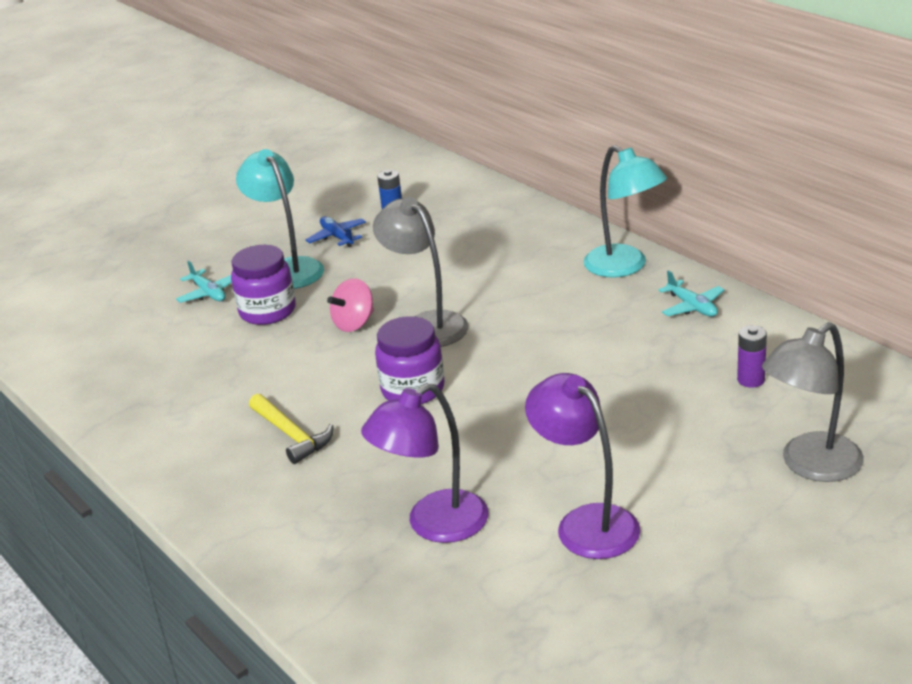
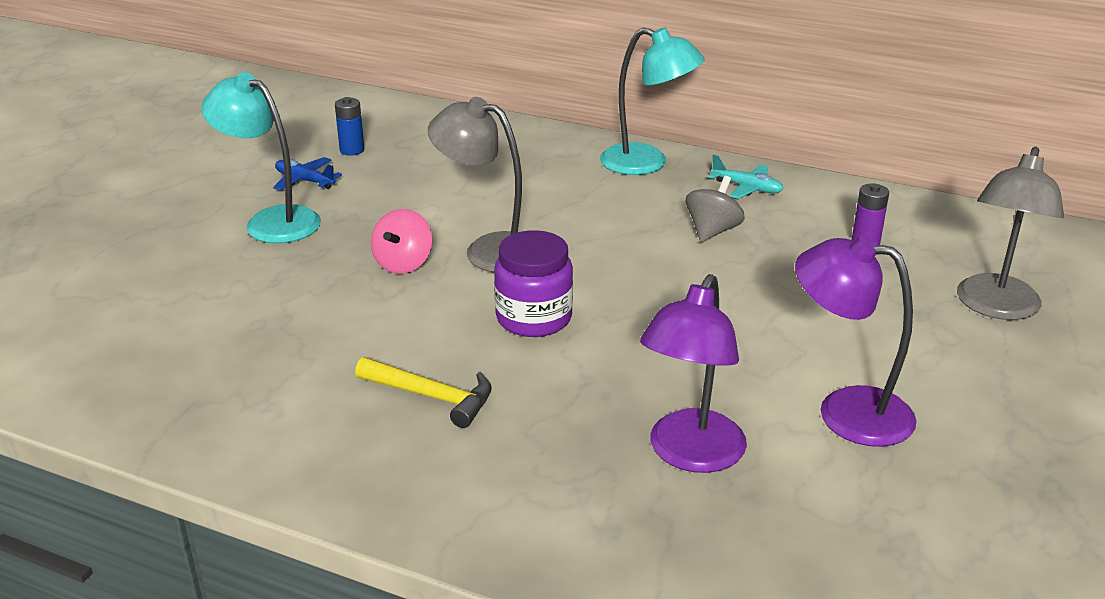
camera: 30 degrees left, 0 degrees up
turquoise plane [176,260,232,303] -> none
purple jar [231,245,296,325] -> none
none -> grey spinning top [686,176,745,242]

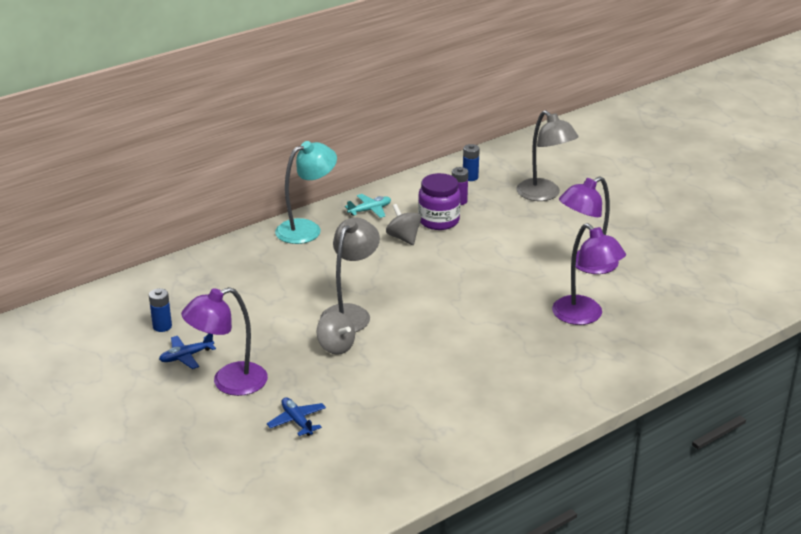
camera: 60 degrees left, 0 degrees up
turquoise lamp [201,72,321,243] -> purple lamp [181,287,268,396]
yellow hammer [355,357,492,428] -> none
pink spinning top [371,209,432,274] -> grey spinning top [317,311,355,355]
grey lamp [428,97,522,273] -> grey lamp turned 150 degrees clockwise [320,217,380,332]
purple jar [494,230,573,337] -> purple jar moved to [418,173,461,230]
none -> blue plane [267,397,326,436]
none -> blue battery [463,144,480,181]

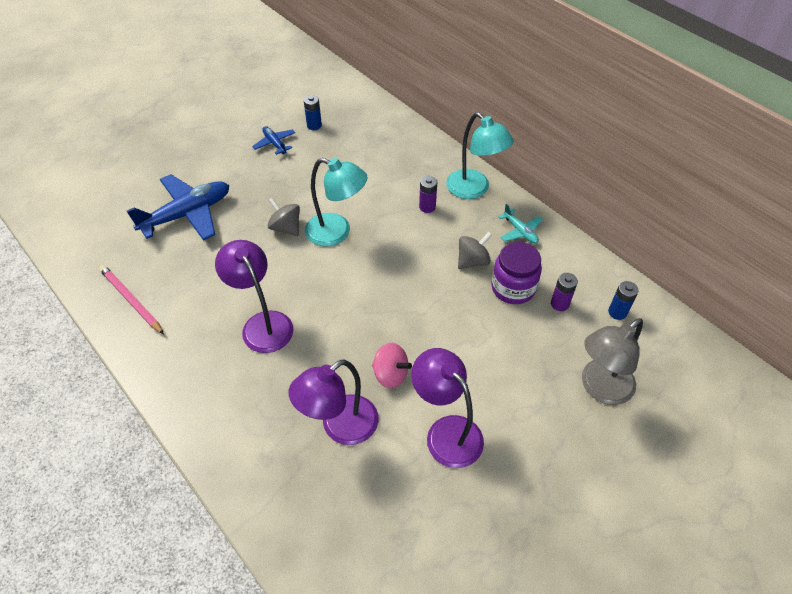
camera: 85 degrees right, 20 degrees up
purple lamp [181,287,268,396] -> purple lamp moved to [215,240,294,353]
blue plane [267,397,326,436] -> blue plane [127,174,229,241], size x2.04
grey spinning top [317,311,355,355] -> grey spinning top turned 90 degrees clockwise [268,198,300,236]
grey lamp [320,217,380,332] -> turquoise lamp [305,158,368,246]
none -> pink pencil [99,265,164,334]
none -> pink spinning top [372,343,412,388]
none -> purple battery [419,176,437,213]

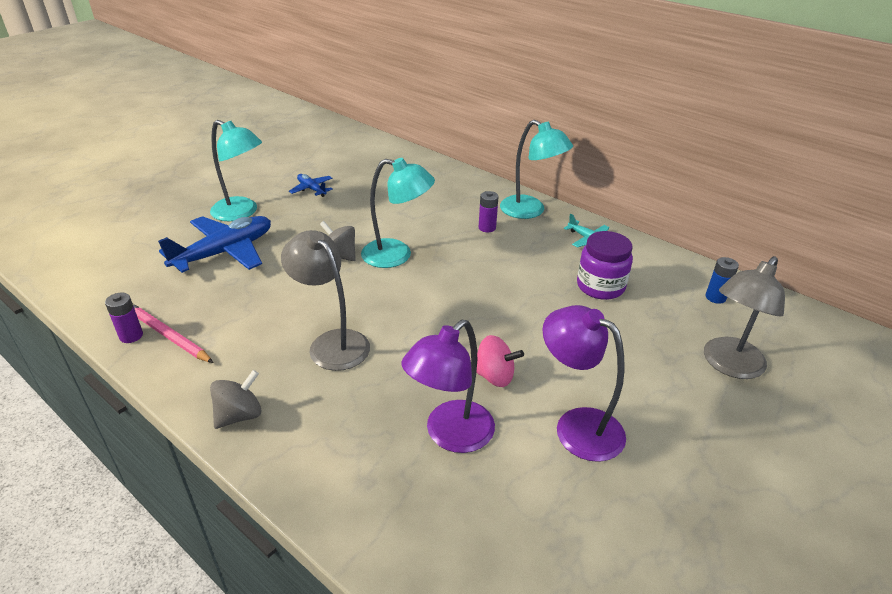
camera: 10 degrees left, 15 degrees down
purple lamp [215,240,294,353] -> grey lamp [281,230,370,371]
blue battery [304,95,322,130] -> none
grey spinning top [458,232,492,269] -> grey spinning top moved to [210,370,262,429]
purple battery [551,273,578,311] -> purple battery moved to [105,293,143,343]
none -> turquoise lamp [210,120,262,221]

